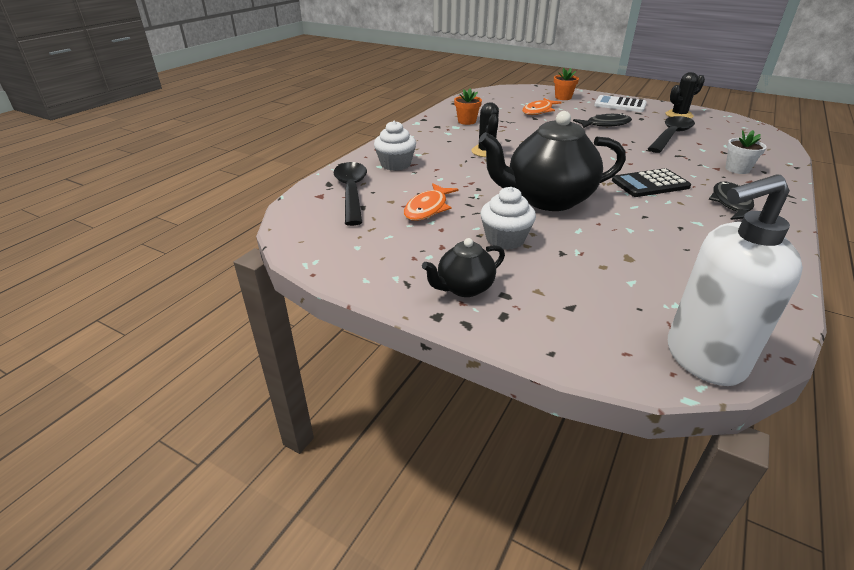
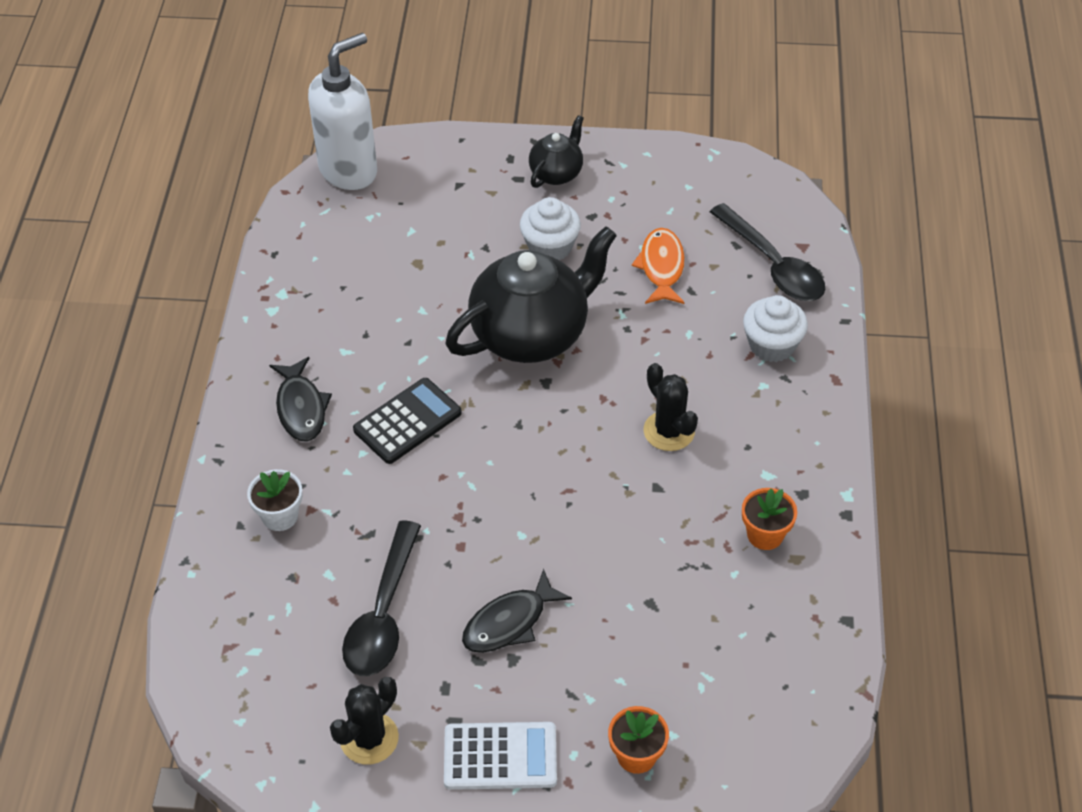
camera: 155 degrees right, 15 degrees up
orange fish [522,98,562,115] -> none

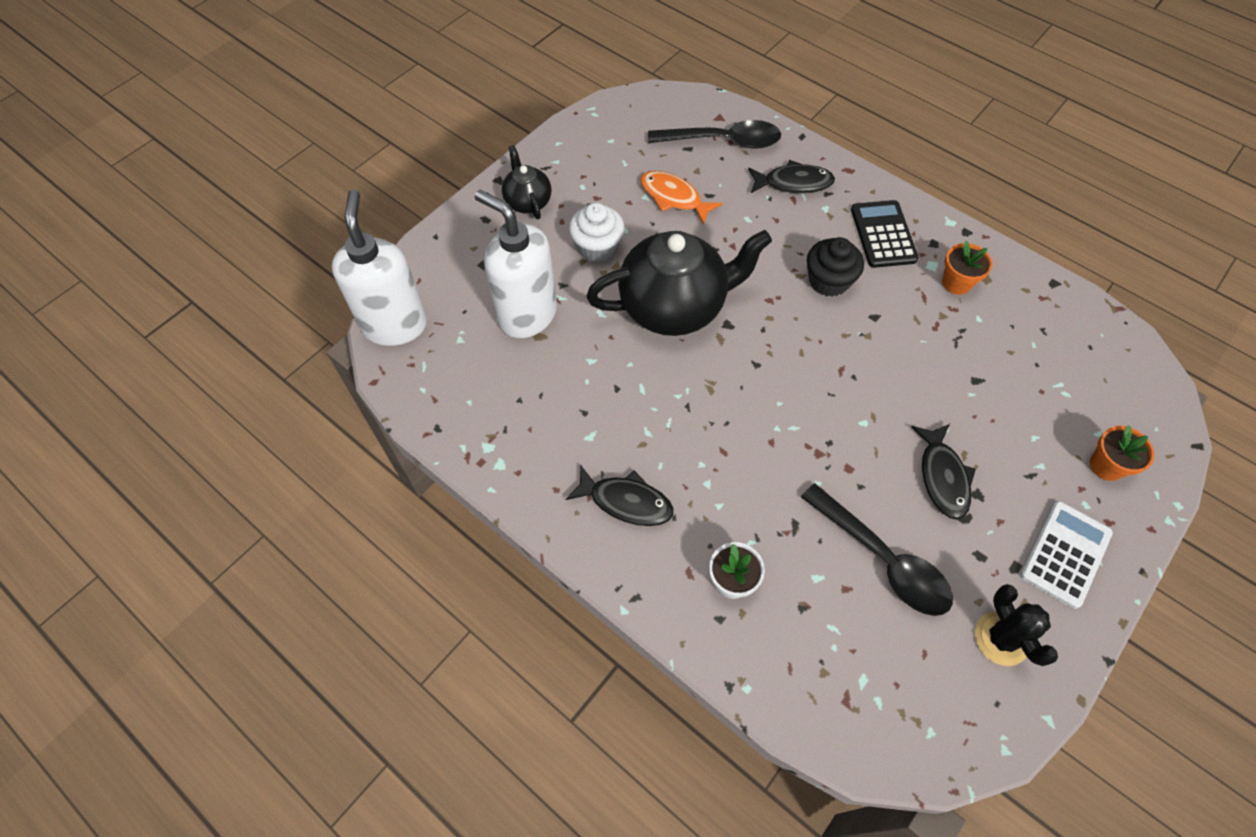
camera: 55 degrees left, 10 degrees up
black calculator [353,378,462,464] -> black calculator moved to [851,200,919,268]
black teapot [446,226,617,363] -> black teapot turned 75 degrees clockwise [586,230,772,336]
black cactus [643,363,698,451] -> black cupcake [807,237,864,297]
white cupcake [743,295,808,362] -> black fish [748,160,835,193]
none -> white soap dispenser [475,190,557,338]

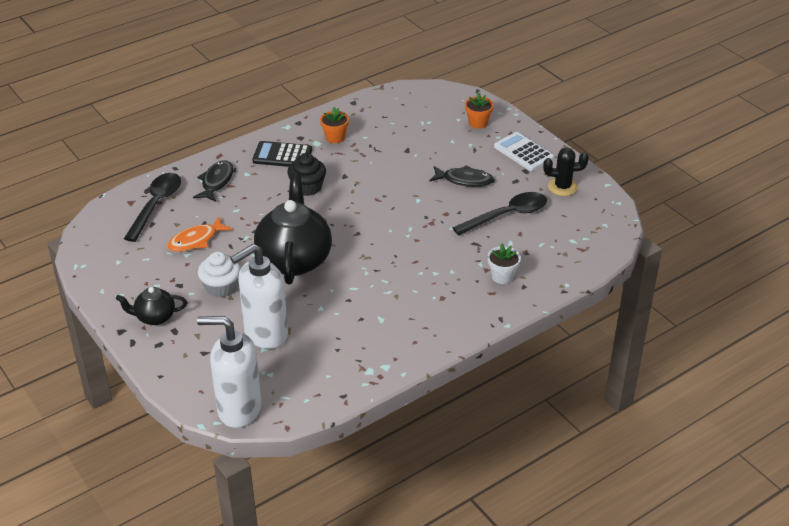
camera: 75 degrees left, 20 degrees down
black fish [566,466,674,526] -> none

